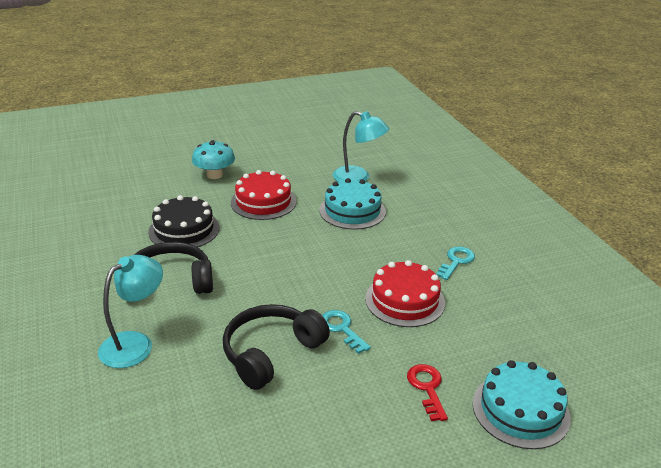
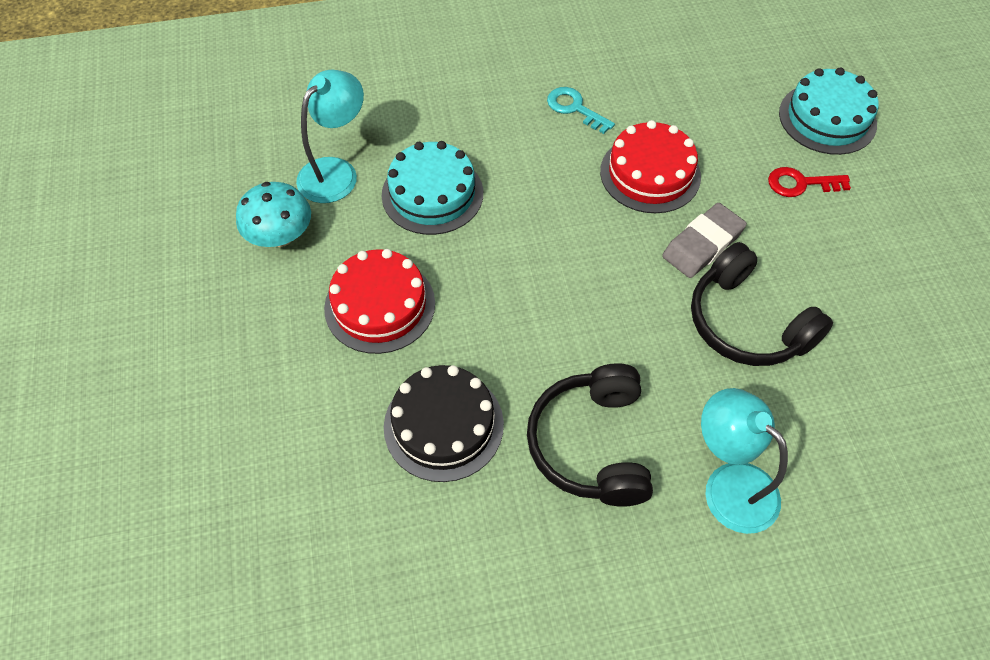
camera: 80 degrees left, 25 degrees up
turquoise mushroom [192,140,235,179] -> turquoise mushroom moved to [236,182,311,247]
turquoise key [322,310,371,354] -> grey eraser [662,203,747,278]

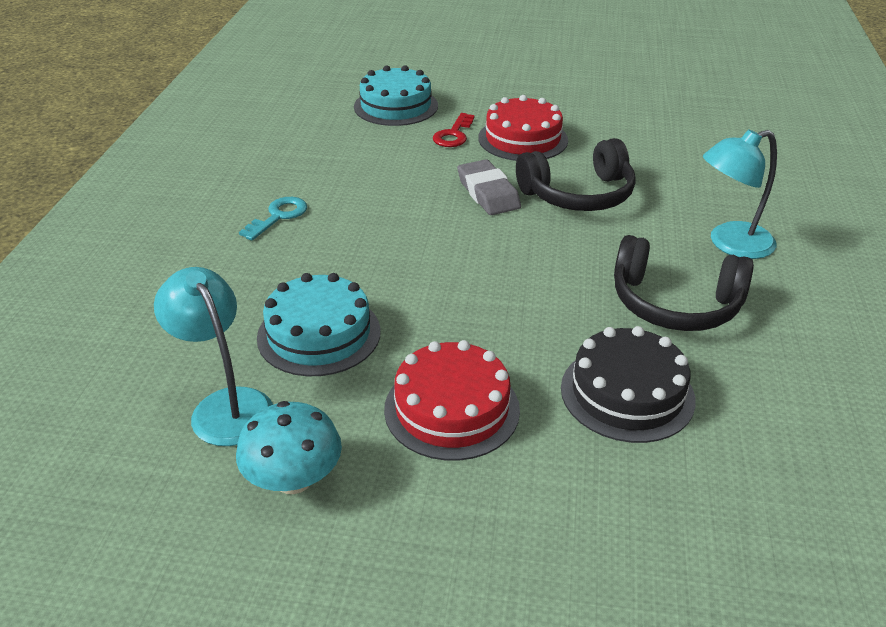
camera: 70 degrees left, 20 degrees down
turquoise key [547,87,615,134] -> turquoise key turned 150 degrees clockwise [239,197,307,241]
red cake [600,120,701,213] -> red cake moved to [478,95,568,161]

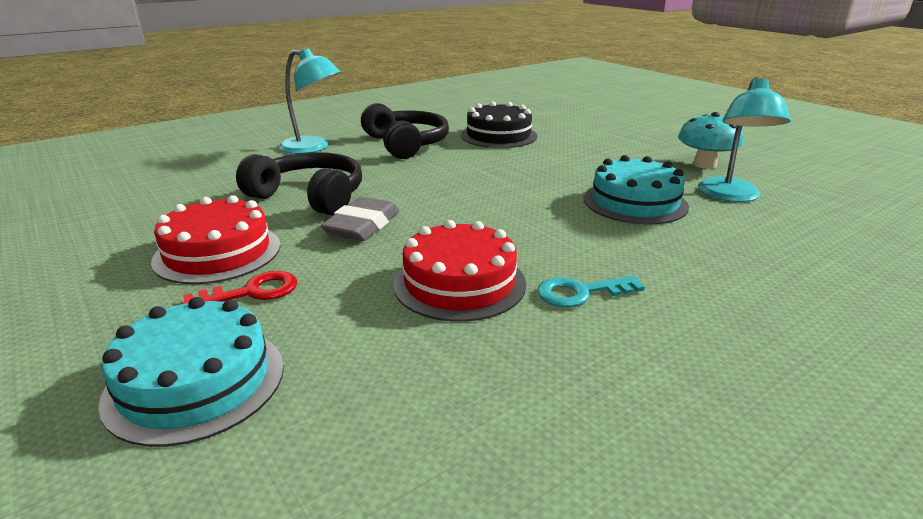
camera: 135 degrees left, 10 degrees down
red cake [384,340,520,461] -> red cake moved to [393,220,526,322]

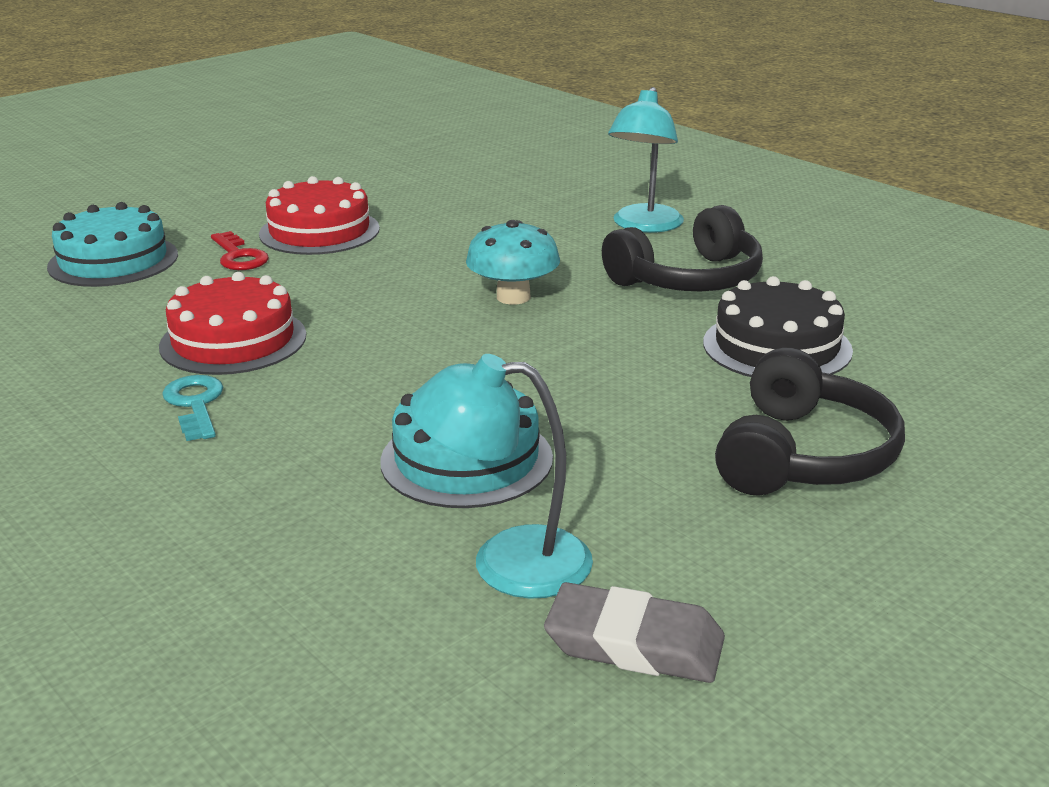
camera: 85 degrees right, 0 degrees up
black headphones [236,152,362,216] -> black headphones moved to [715,348,905,496]
grey eraser [321,197,399,241] -> grey eraser moved to [544,582,725,683]
turquoise mushroom [678,112,743,169] -> turquoise mushroom moved to [466,220,560,305]

